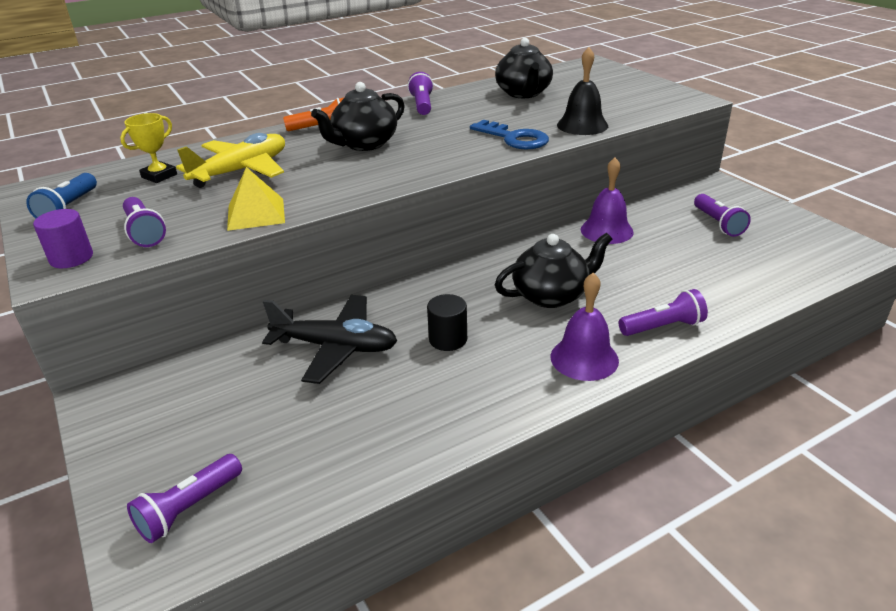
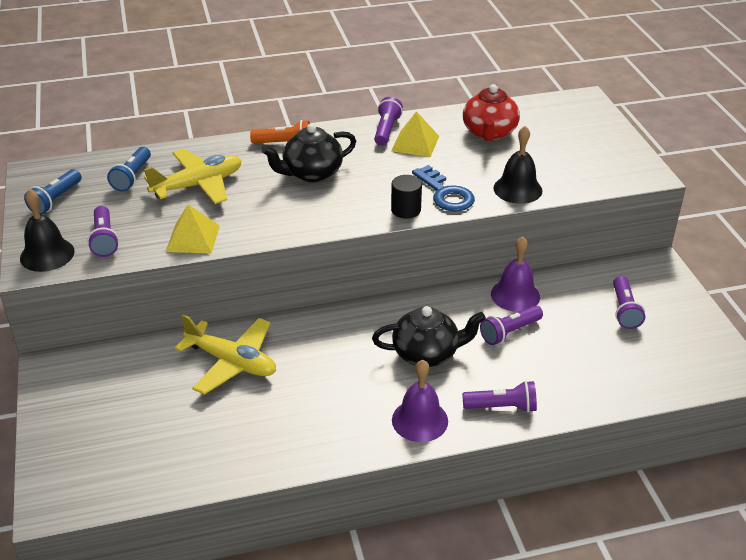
camera: 15 degrees right, 5 degrees up
purple cylinder [33,209,93,268] -> black bell [20,189,75,272]
yellow trophy [120,113,177,183] -> blue flashlight [107,147,151,192]
purple flashlight [127,454,242,543] -> purple flashlight moved to [480,305,543,345]
black plane [262,295,397,384] -> yellow plane [175,314,276,395]
black cylinder [427,294,467,351] -> black cylinder moved to [391,175,422,219]
black teapot [495,38,553,98] -> red teapot [463,84,520,141]
none -> yellow pyramid [391,111,439,157]

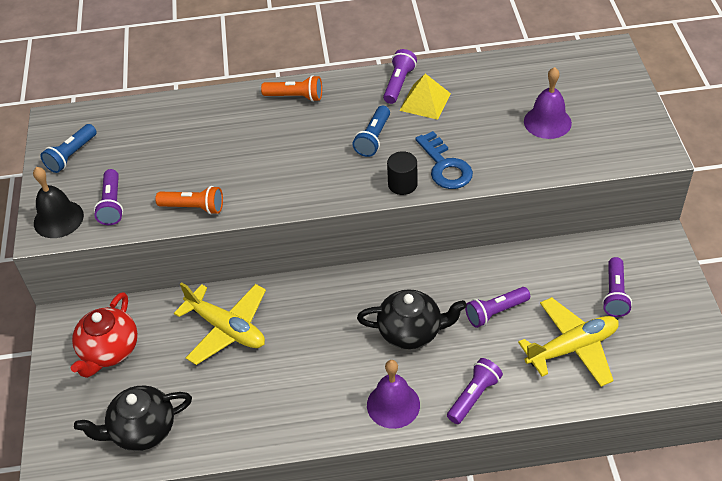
camera: 10 degrees right, 10 degrees up
blue flashlight [107,147,151,192] -> blue flashlight moved to [352,106,390,157]
yellow plane [144,149,242,204] -> yellow plane moved to [518,297,619,387]
yellow pyramid [166,205,220,254] -> orange flashlight [155,186,223,215]
black teapot [262,124,356,182] -> black teapot moved to [74,385,192,451]
purple flashlight [462,381,537,413] -> purple flashlight turned 60 degrees counterclockwise [447,358,503,424]
red teapot [463,84,520,141] -> red teapot moved to [71,292,138,378]
purple bell [491,236,540,312] -> purple bell moved to [524,67,572,139]
black bell [493,126,542,204] -> none

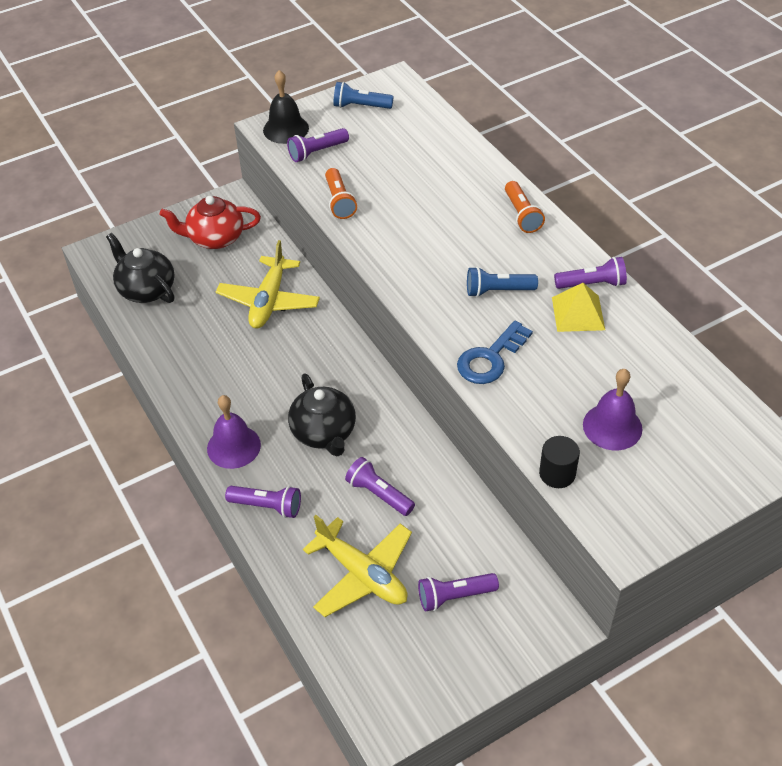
camera: 65 degrees right, 0 degrees up
black cylinder [387,151,418,195] -> black cylinder moved to [539,436,580,488]

